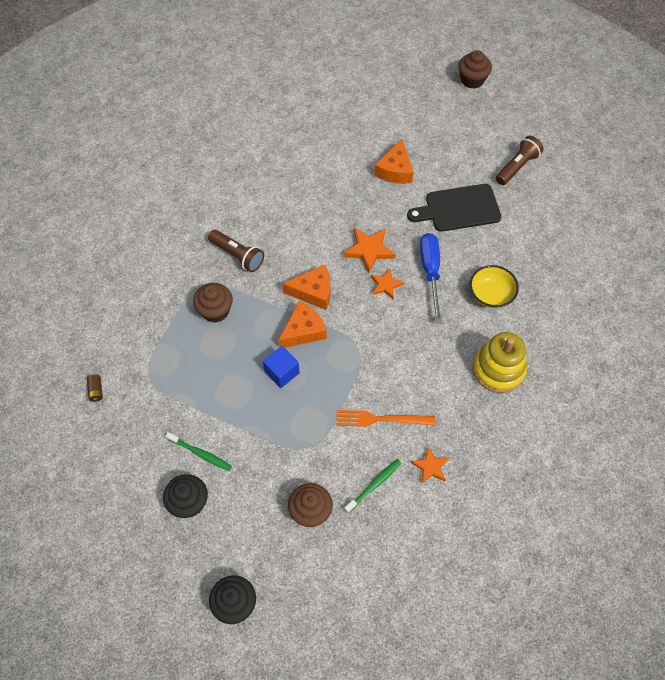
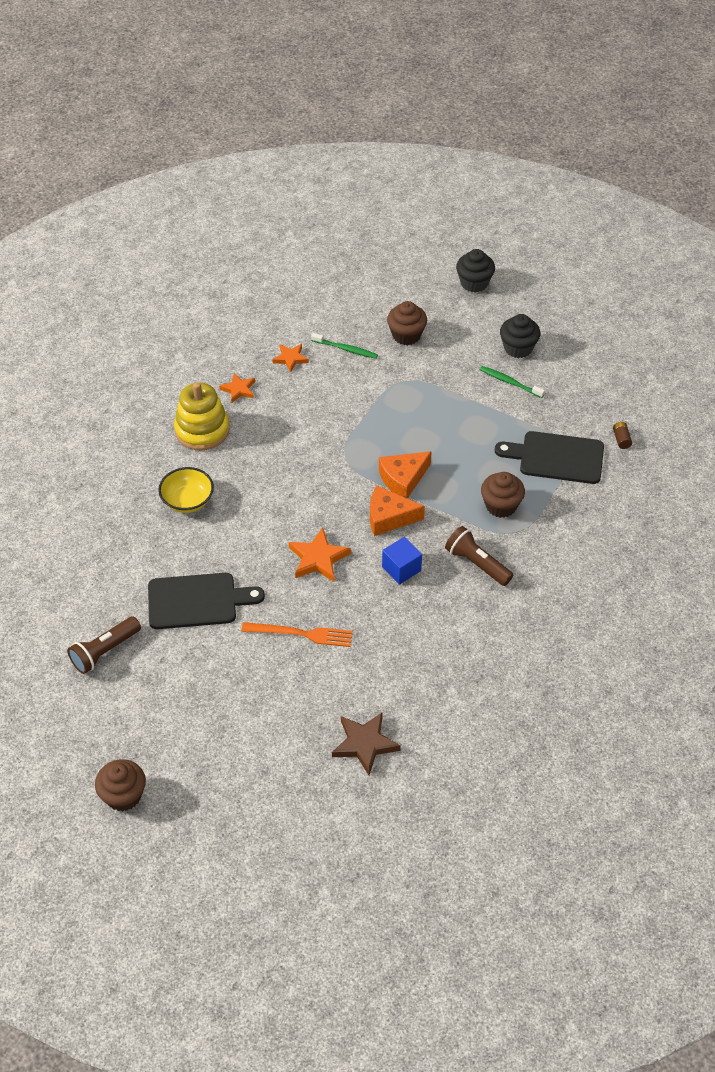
camera: 175 degrees left, 10 degrees down
blue cube [263,346,300,388] -> blue cube moved to [382,537,422,585]
orange fork [336,410,435,427] -> orange fork moved to [241,622,353,647]
green toothbrush [344,459,401,513] -> green toothbrush turned 120 degrees counterclockwise [311,333,378,359]
orange star [371,269,404,299] -> orange star moved to [219,373,255,403]
orange cheese [374,139,414,184] -> none
blue screwdriver [420,233,442,323] -> none
none -> brown star [332,712,401,775]
none -> black cutting board [495,431,604,484]

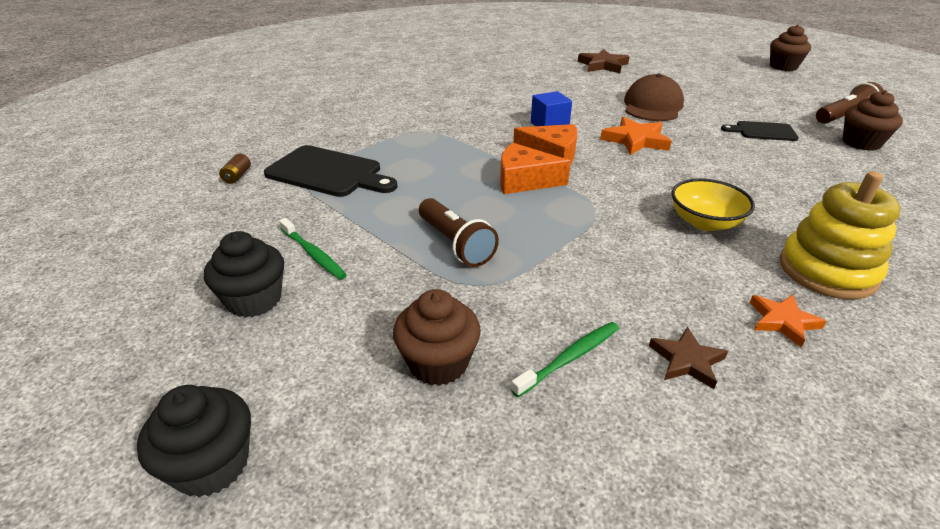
camera: 165 degrees left, 15 degrees down
black cutting board [148,573,265,629] -> black cutting board [721,121,799,141], size x0.59
yellow bowl [158,467,214,513] -> yellow bowl moved to [671,178,755,231]
orange fork [241,622,353,647] -> brown cap [624,74,684,121]
orange star [272,344,309,373] -> brown star [649,327,728,389]
green toothbrush [311,333,378,359] -> green toothbrush turned 105 degrees clockwise [511,322,619,397]
orange cheese [379,451,432,499] -> orange cheese turned 150 degrees counterclockwise [500,143,571,194]
brown flashlight [445,526,513,586] -> brown flashlight moved to [419,198,499,267]
brown cupcake [481,472,525,518] -> brown cupcake moved to [843,90,903,151]

